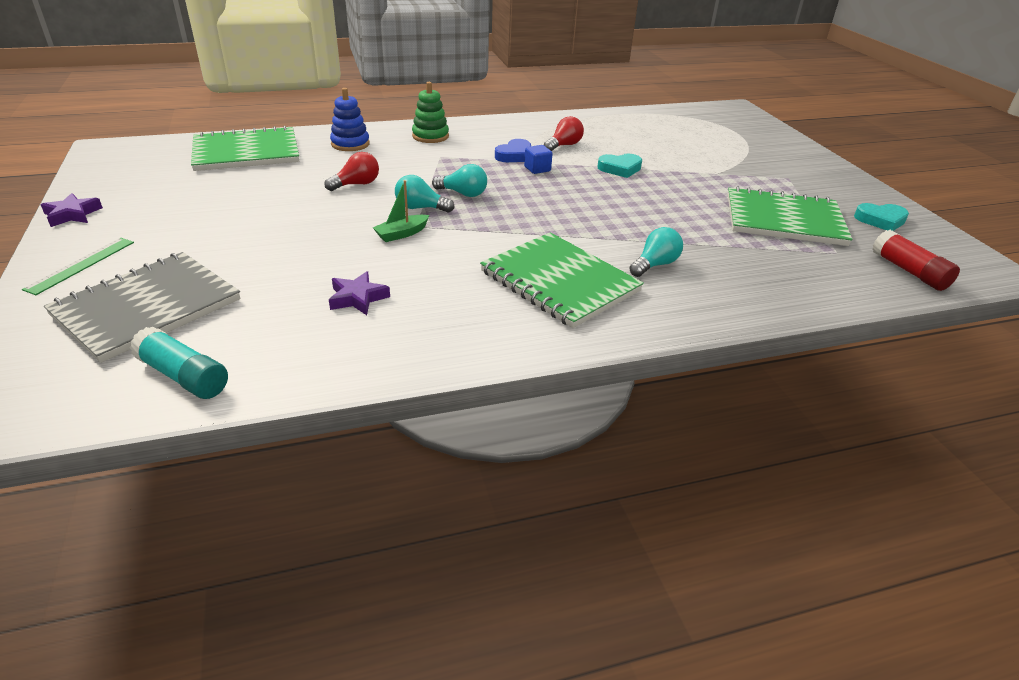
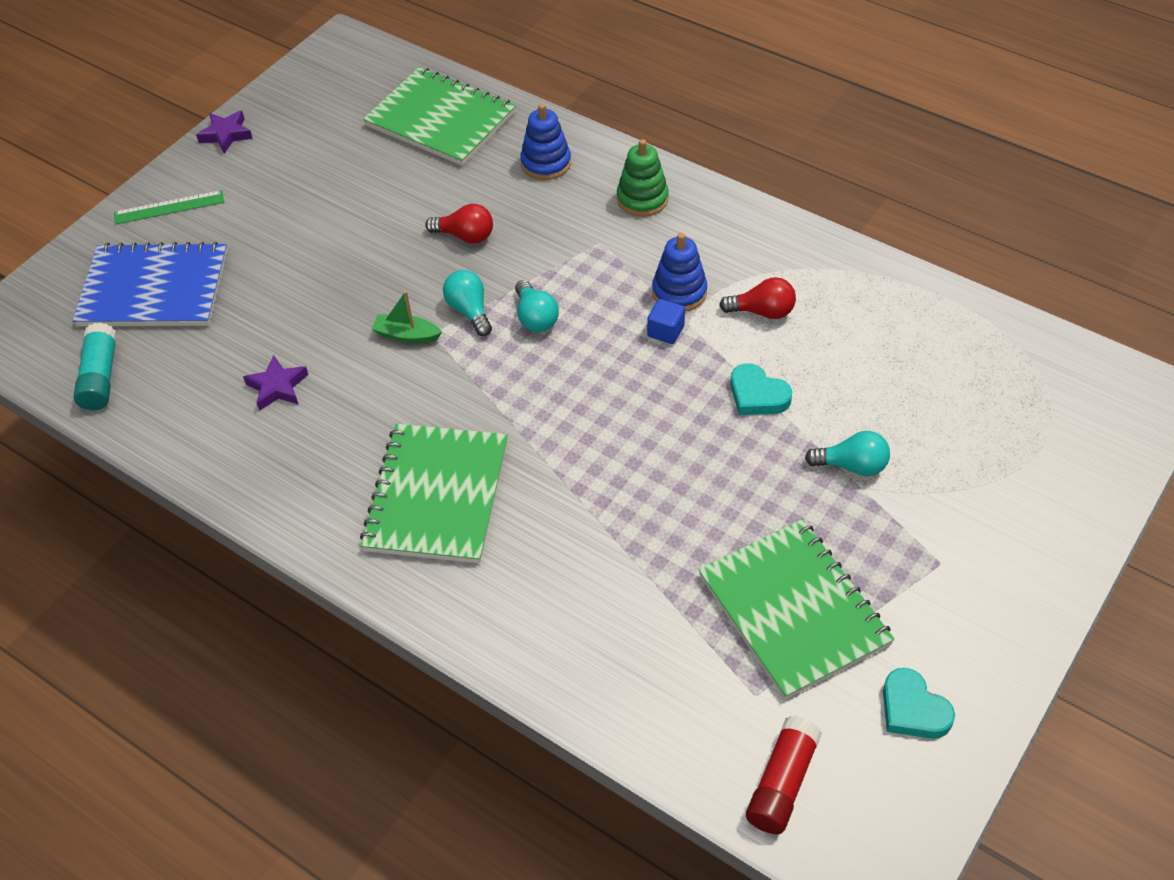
camera: 55 degrees right, 15 degrees up
grey notebook [44,252,240,363] -> blue notebook [73,242,227,327]
blue heart [495,139,531,162] -> blue stacking toy [652,233,707,311]
turquoise light bulb [629,227,683,277] -> turquoise light bulb moved to [805,431,890,476]

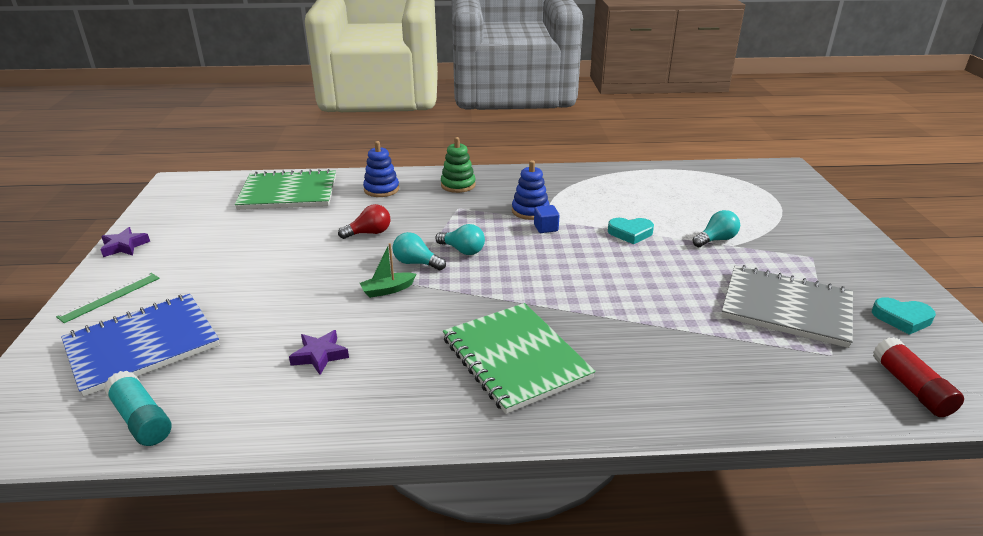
camera: 40 degrees left, 20 degrees down
green notebook [698,519,895,700] -> grey notebook [721,265,853,348]
red light bulb [719,277,796,319] -> none

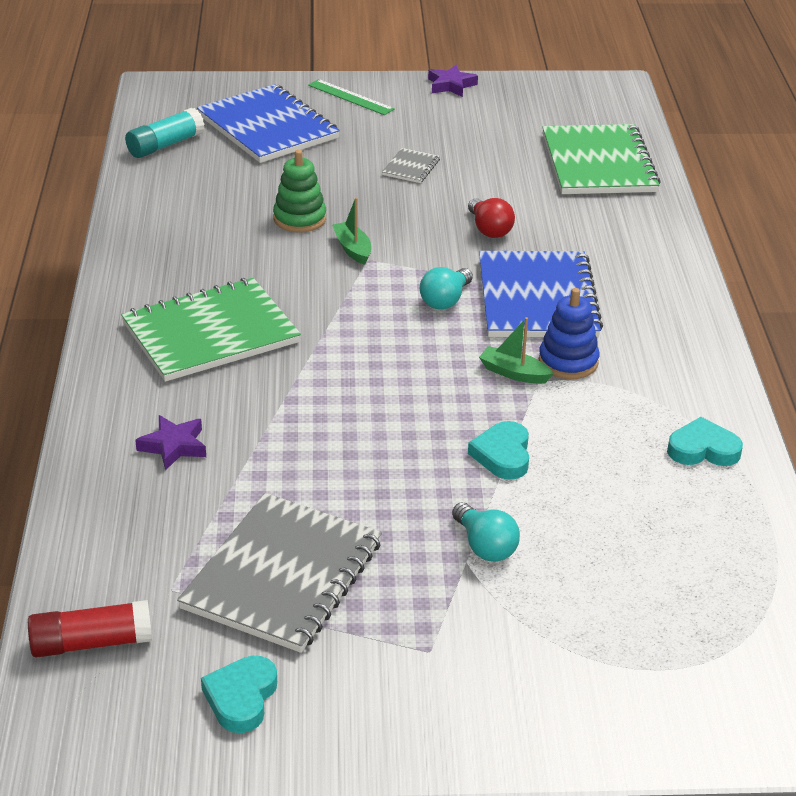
camera: 90 degrees right, 5 degrees up
purple star [289,330,349,375] -> purple star moved to [135,415,206,470]
blue stacking toy [363,141,399,197] -> none
turquoise light bulb [392,232,446,270] -> none
green stacking toy [441,137,476,193] -> green stacking toy moved to [273,150,326,232]
blue cube [534,205,560,233] -> green boat [479,317,554,384]
none -> grey notebook [382,148,440,183]
none -> blue notebook [479,251,603,338]
none -> turquoise heart [667,417,743,466]

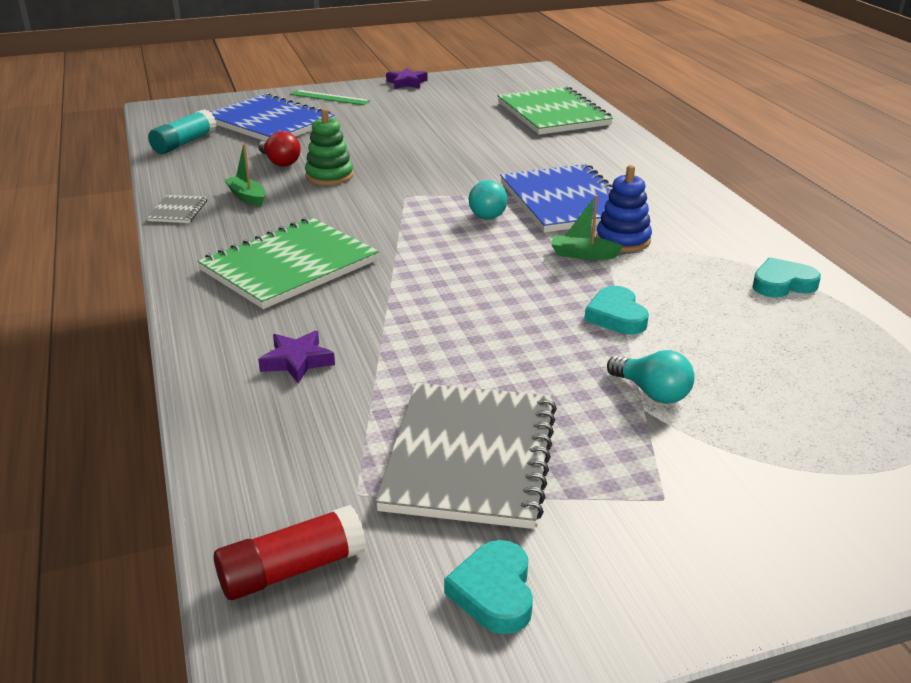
camera: 15 degrees left, 5 degrees down
green boat [332,197,371,265] -> green boat moved to [224,144,265,206]
grey notebook [382,148,440,183] -> grey notebook moved to [147,195,207,223]
red light bulb [468,198,515,238] -> red light bulb moved to [258,131,301,166]

